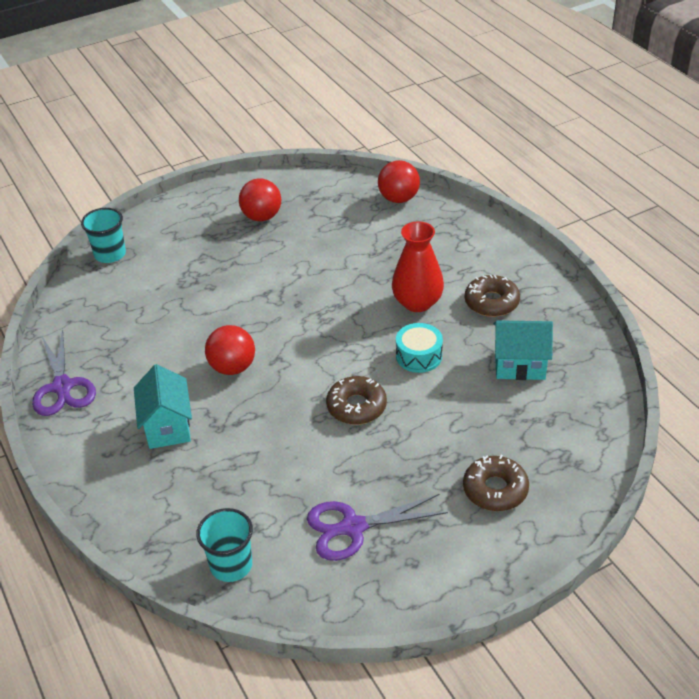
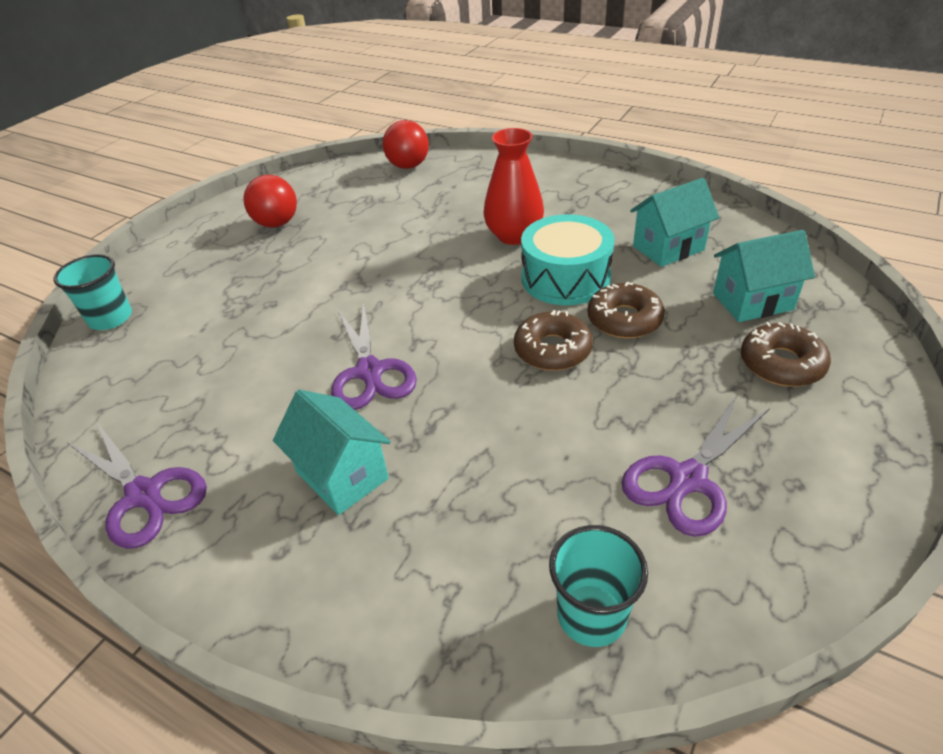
camera: 30 degrees left, 0 degrees up
red ball [205,325,255,375] -> purple scissors [331,301,417,410]
turquoise drum [396,323,443,373] -> turquoise drum [521,214,614,305], size x1.60
brown donut [465,275,520,317] -> brown donut moved to [587,282,665,338]
none -> turquoise house [713,230,815,322]

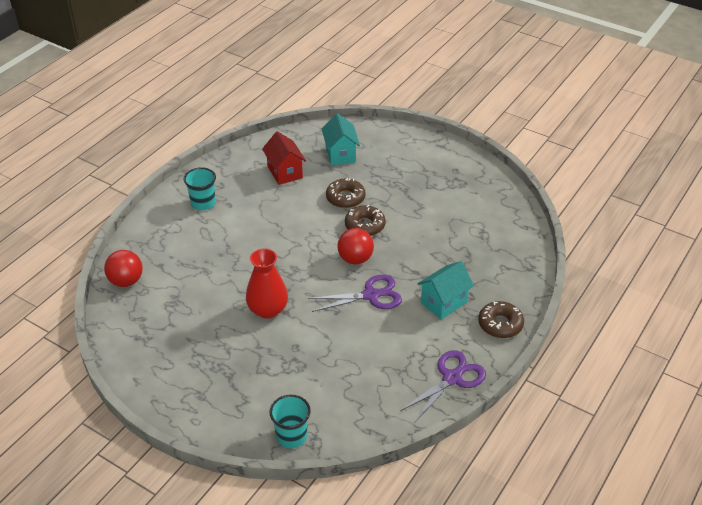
camera: 90 degrees left, 0 degrees up
red ball [243,175,297,227] -> red ball moved to [337,228,374,264]
red vase [484,128,544,245] -> red vase moved to [246,248,288,319]
turquoise drum [521,214,614,305] -> none
turquoise cup [549,525,648,647] -> turquoise cup moved to [184,167,216,210]
purple scissors [621,395,770,537] -> none
turquoise house [630,178,719,267] -> red house [262,131,306,185]
brown donut [741,322,831,386] -> brown donut moved to [478,301,524,338]

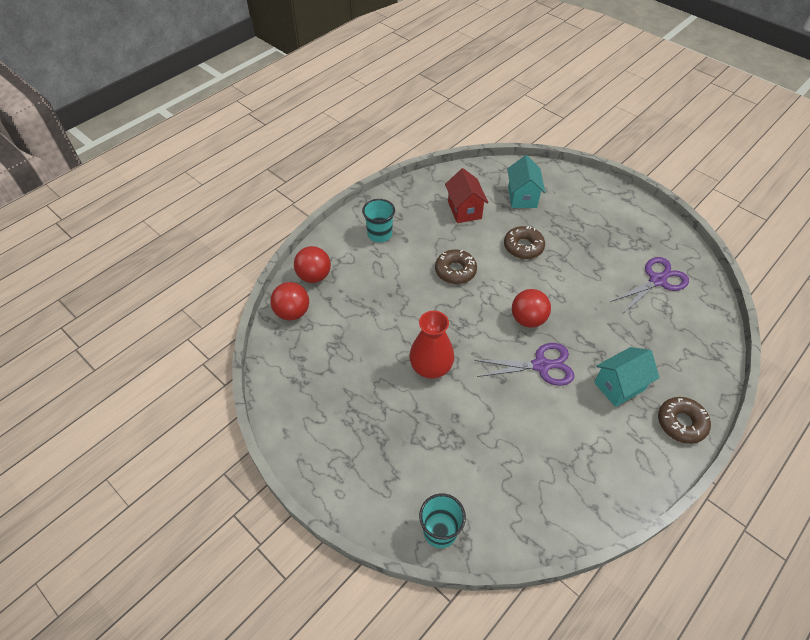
camera: 10 degrees right, 10 degrees up
brown donut [345,205,386,236] -> brown donut moved to [435,249,477,284]
purple scissors [400,350,486,422] -> purple scissors moved to [611,257,689,312]
none -> red ball [294,246,331,283]

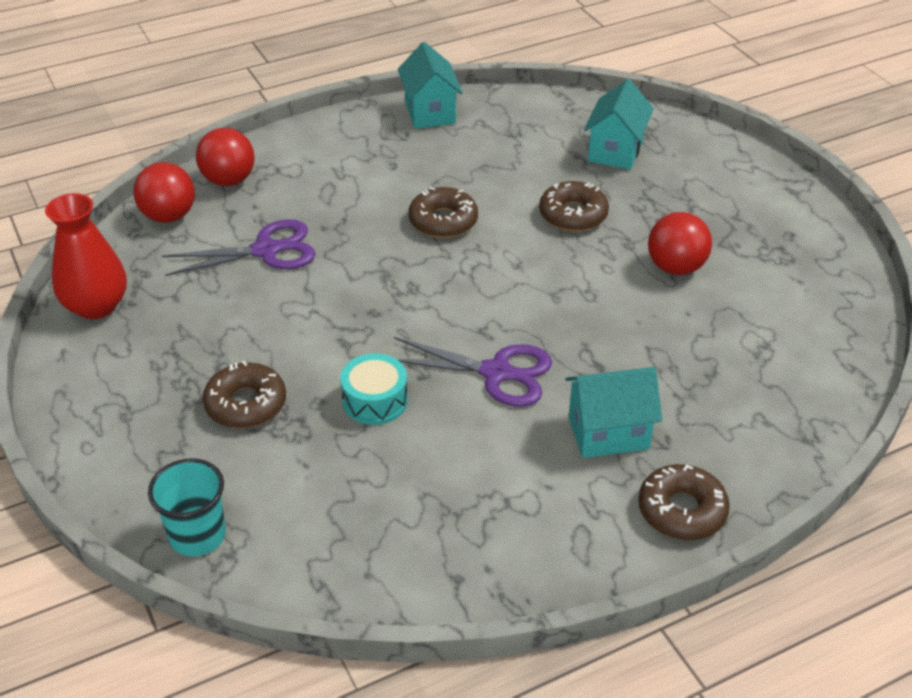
camera: 20 degrees right, 10 degrees down
turquoise cup [362,199,395,242] -> none
red vase [409,311,454,379] -> red vase moved to [45,193,127,319]
red house [445,168,489,223] -> none
red ball [512,289,551,328] -> red ball moved to [648,212,712,275]
purple scissors [611,257,689,312] -> purple scissors moved to [162,219,316,276]
none -> brown donut [203,361,286,428]
none -> turquoise drum [340,353,408,425]
none -> turquoise house [398,42,463,129]

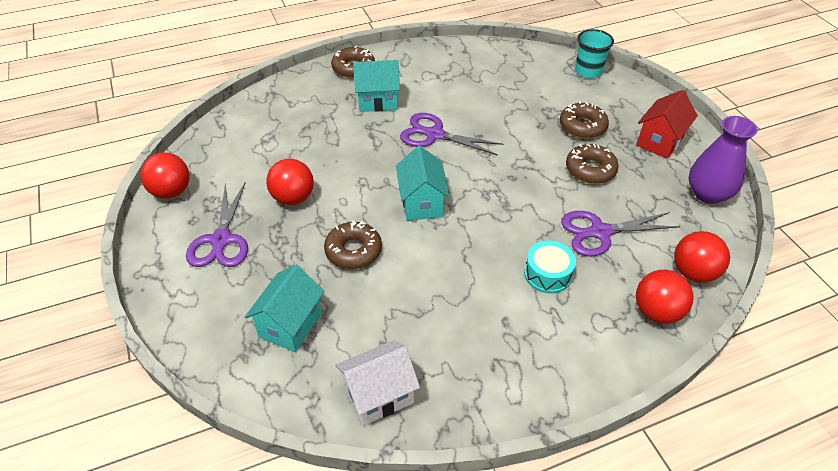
camera: 175 degrees left, 5 degrees up
red vase [45,193,127,319] -> purple vase [688,116,758,204]
turquoise drum [340,353,408,425] -> turquoise drum moved to [524,241,576,293]
turquoise house [398,42,463,129] -> turquoise house moved to [396,146,450,221]
brown donut [408,187,478,238] -> brown donut moved to [566,144,619,184]
none -> red ball [140,153,190,199]
none -> purple scissors [186,182,248,267]
none -> white house [336,340,420,426]
none -> red house [636,90,698,159]

